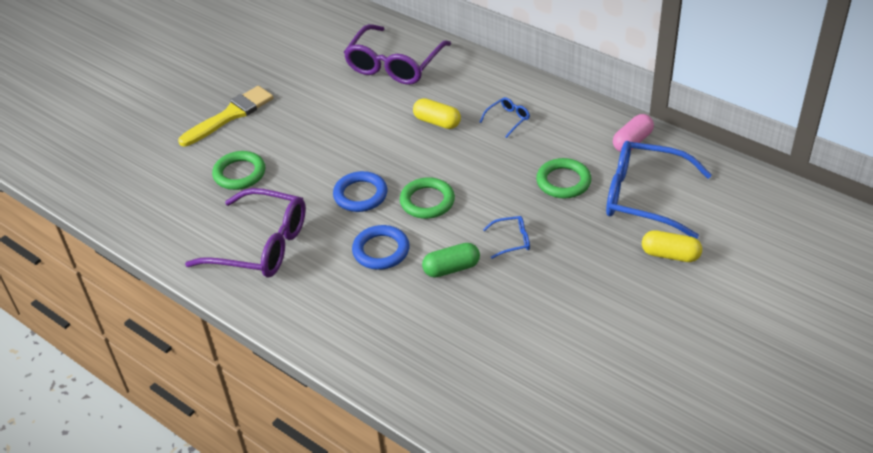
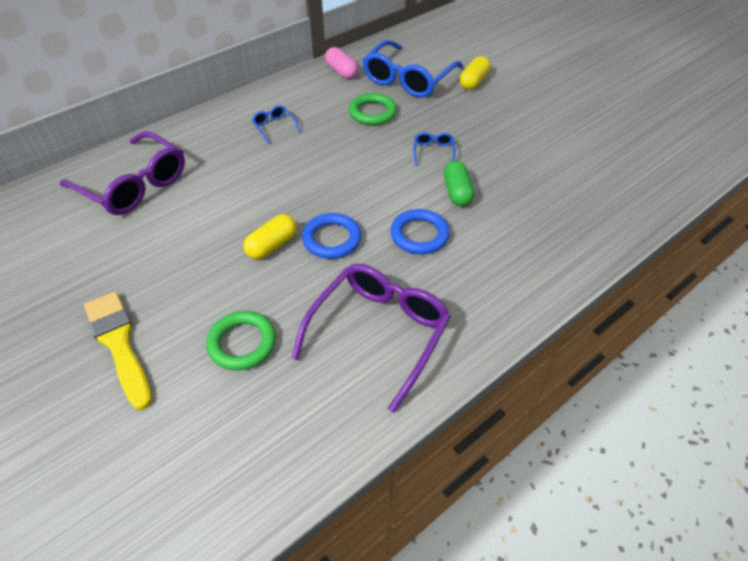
camera: 80 degrees left, 5 degrees up
green ring [400,177,455,219] -> none
yellow capsule [413,98,461,129] -> yellow capsule moved to [243,214,297,259]

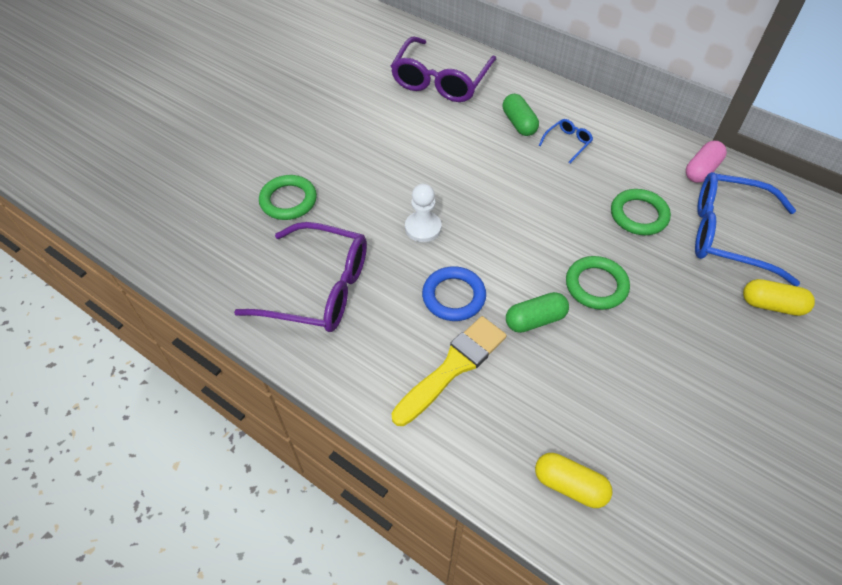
camera: 75 degrees right, 5 degrees up
yellow brush [84,291,152,410] -> yellow brush moved to [391,316,507,426]
yellow capsule [243,214,297,259] -> yellow capsule moved to [535,453,612,508]
blue ring [302,213,361,259] -> white pawn [405,184,442,242]
blue glasses [413,132,455,165] -> green ring [566,256,630,310]
none -> green capsule [503,94,539,136]

